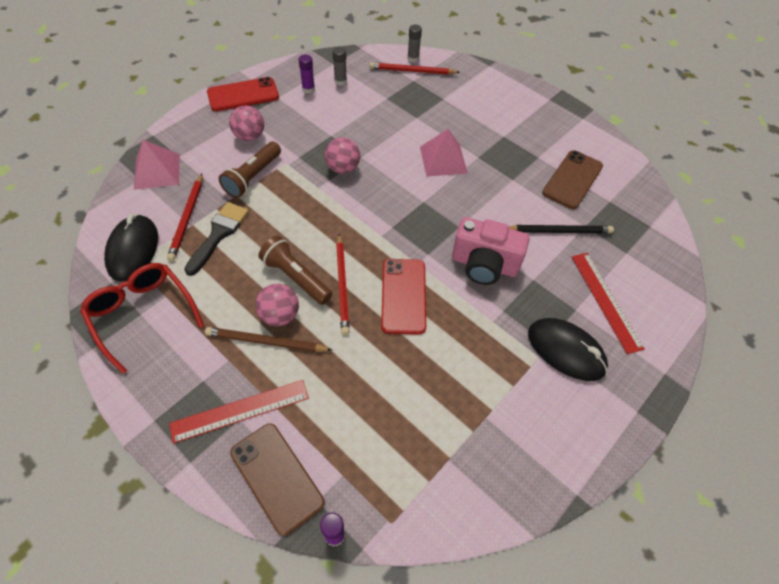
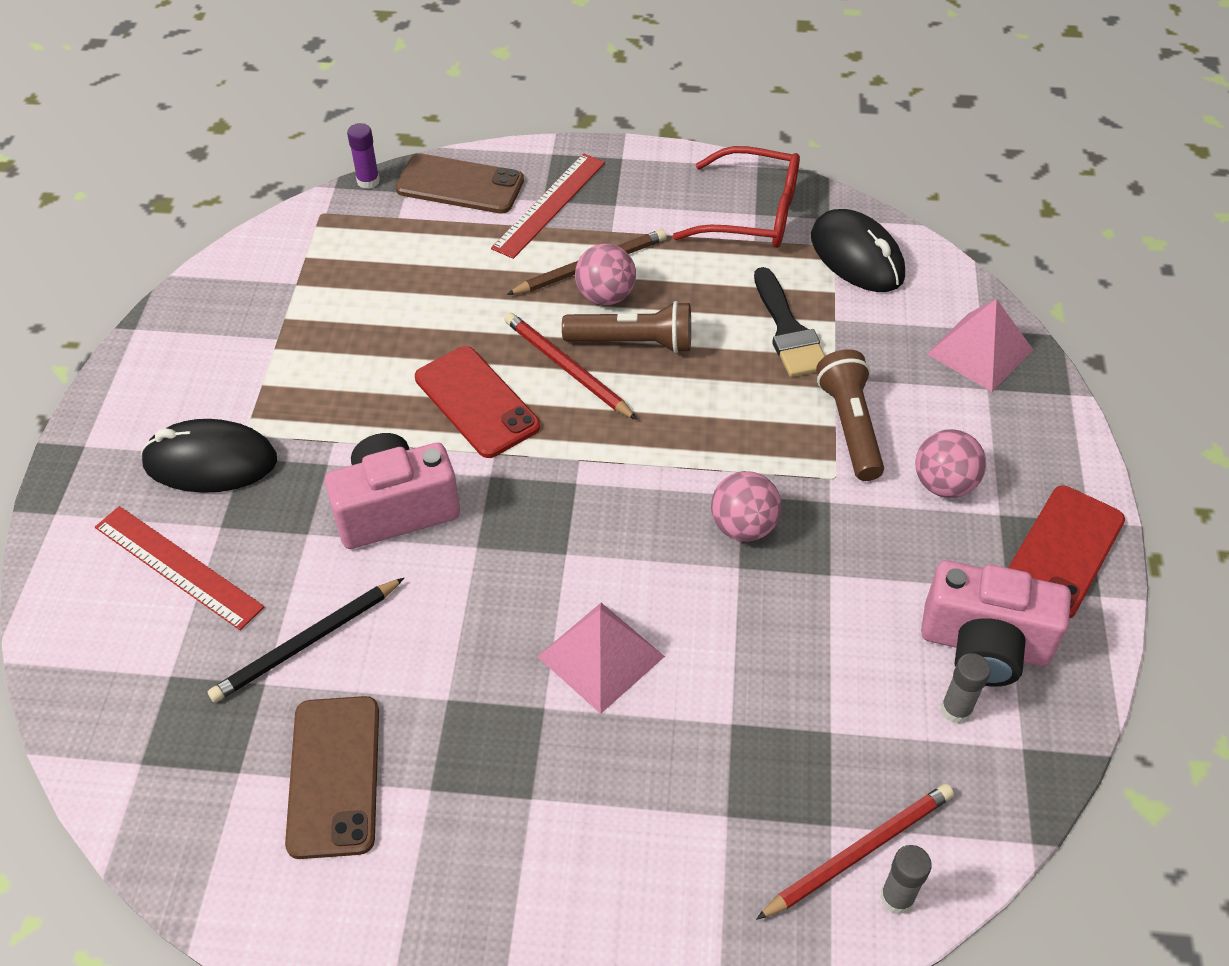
camera: 145 degrees right, 5 degrees down
red pencil [167,174,202,261] -> none
purple glue stick [299,55,315,93] -> pink camera [921,560,1071,687]

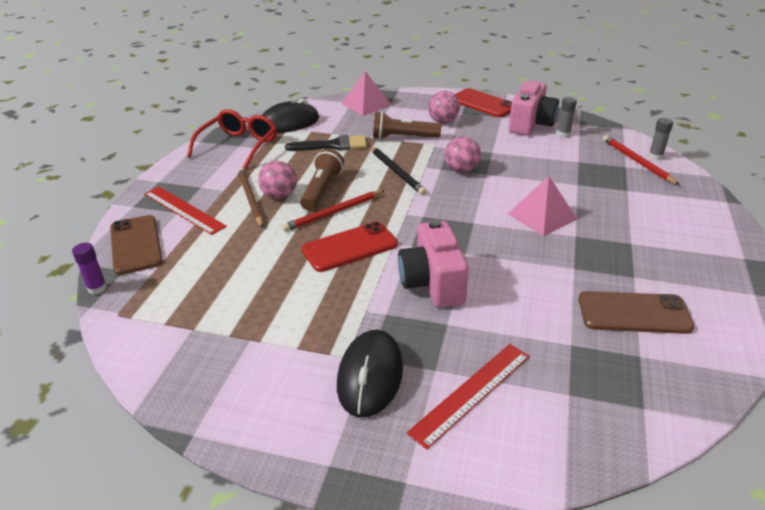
camera: 80 degrees left, 15 degrees down
black pencil [208,578,404,703] -> black pencil moved to [370,146,427,195]
brown phone [395,153,524,214] -> brown phone turned 45 degrees counterclockwise [110,215,163,275]

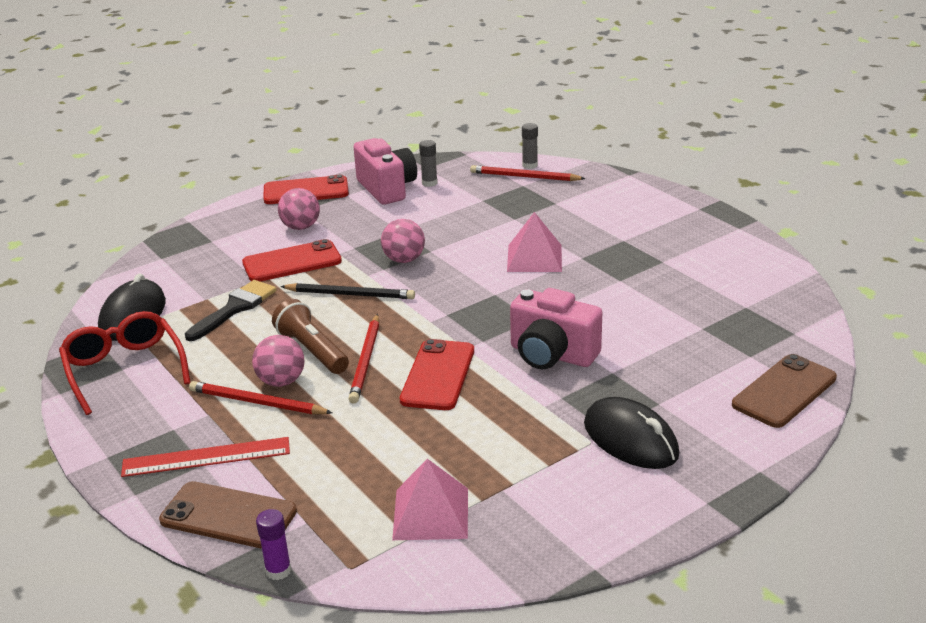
camera: 50 degrees left, 5 degrees down
brown pencil [238,168,263,228] -> red pencil [189,381,333,414]
pink pyramid [341,71,392,116] -> pink pyramid moved to [392,459,468,540]
brown flashlight [373,112,441,139] -> red phone [242,239,342,282]
red ruler [407,344,530,450] -> none
brown phone [579,291,694,334] -> brown phone moved to [732,354,837,428]

